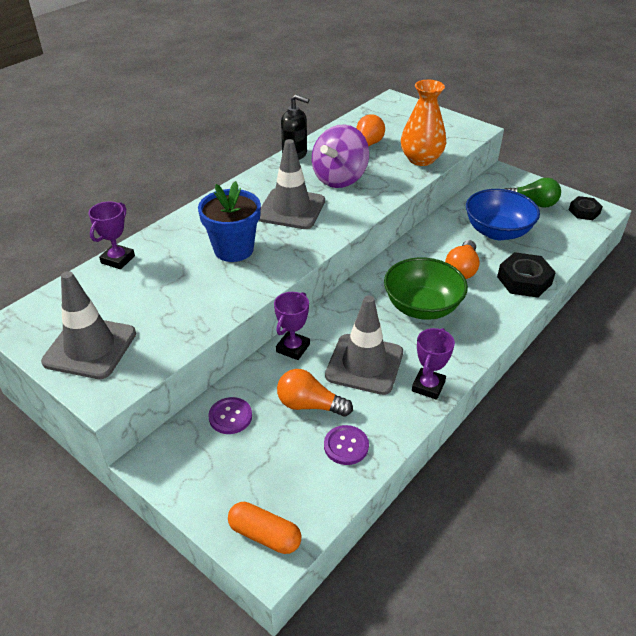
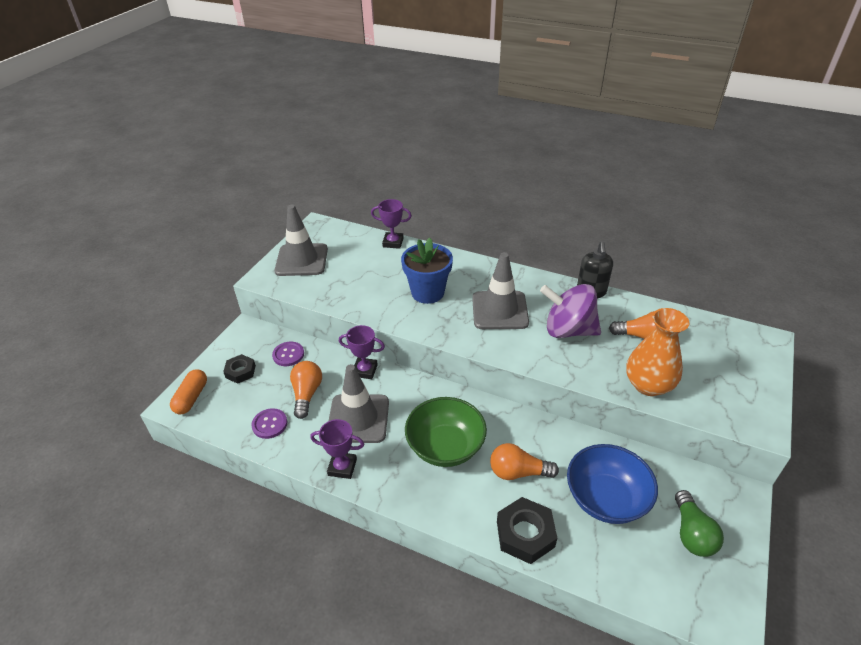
camera: 75 degrees right, 0 degrees up
black nut [569,196,603,220] -> black nut moved to [223,354,256,384]

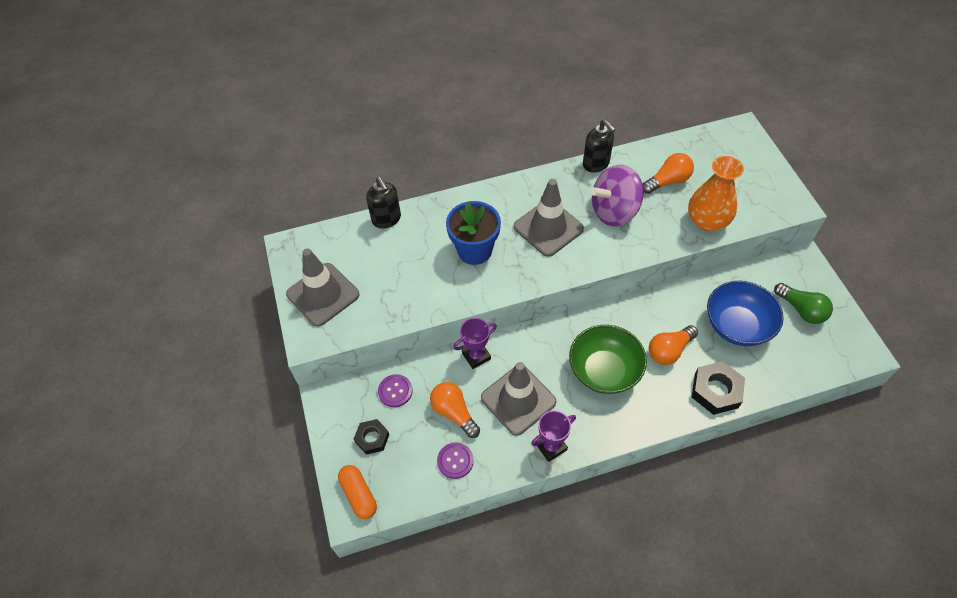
camera: 40 degrees left, 15 degrees up
purple trophy [371,199,412,249] -> black soap dispenser [366,177,401,229]

